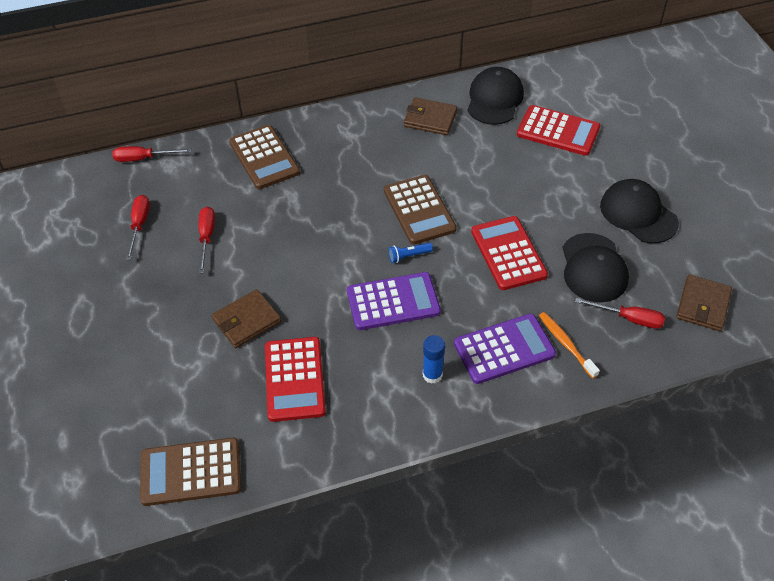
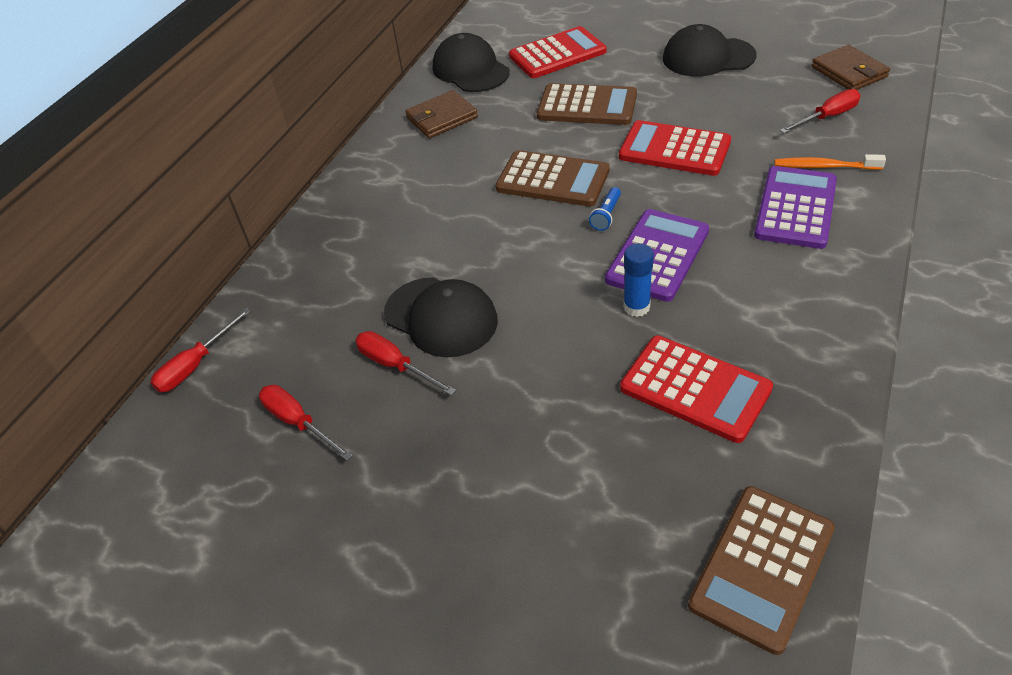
camera: 45 degrees left, 5 degrees down
brown wallet [212,289,281,348] -> none
brown calculator [229,125,300,189] -> brown calculator moved to [537,83,637,125]
blue glue stick [423,335,445,384] -> blue glue stick moved to [623,243,654,317]
black cap [562,233,629,302] -> black cap moved to [384,278,498,357]

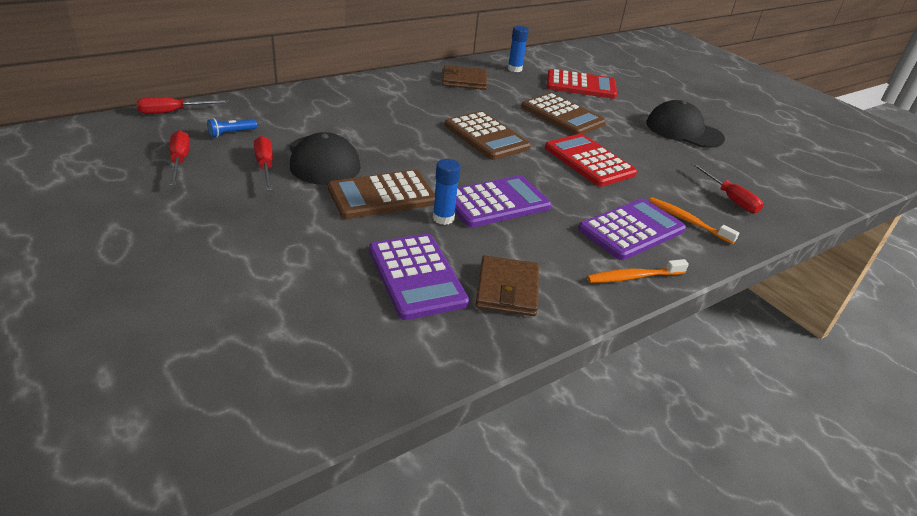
camera: 25 degrees right, 10 degrees down
black cap [432,33,510,92] -> blue glue stick [508,26,529,72]
blue flashlight [589,187,621,231] -> blue flashlight moved to [207,118,257,138]
red calculator [620,335,773,443] -> purple calculator [369,234,469,320]
brown calculator [688,486,835,655] -> brown calculator moved to [328,170,435,219]
red screwdriver [780,89,861,133] -> red screwdriver turned 60 degrees clockwise [692,163,763,213]
brown wallet [811,45,890,90] -> brown wallet moved to [476,255,539,316]
none -> orange toothbrush [587,259,689,283]

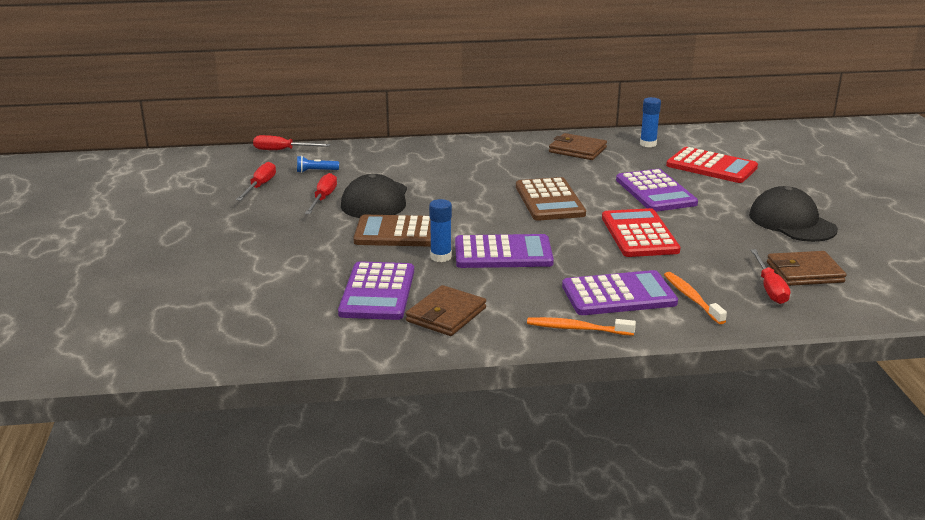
camera: 30 degrees right, 10 degrees down
brown calculator [521,93,606,135] -> purple calculator [616,169,698,212]
none -> brown wallet [767,251,847,286]

